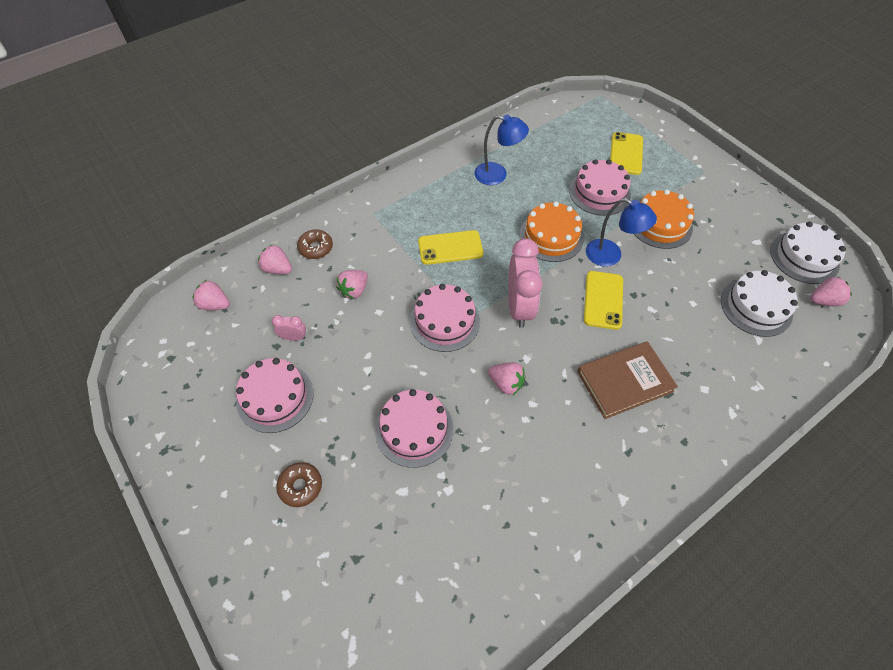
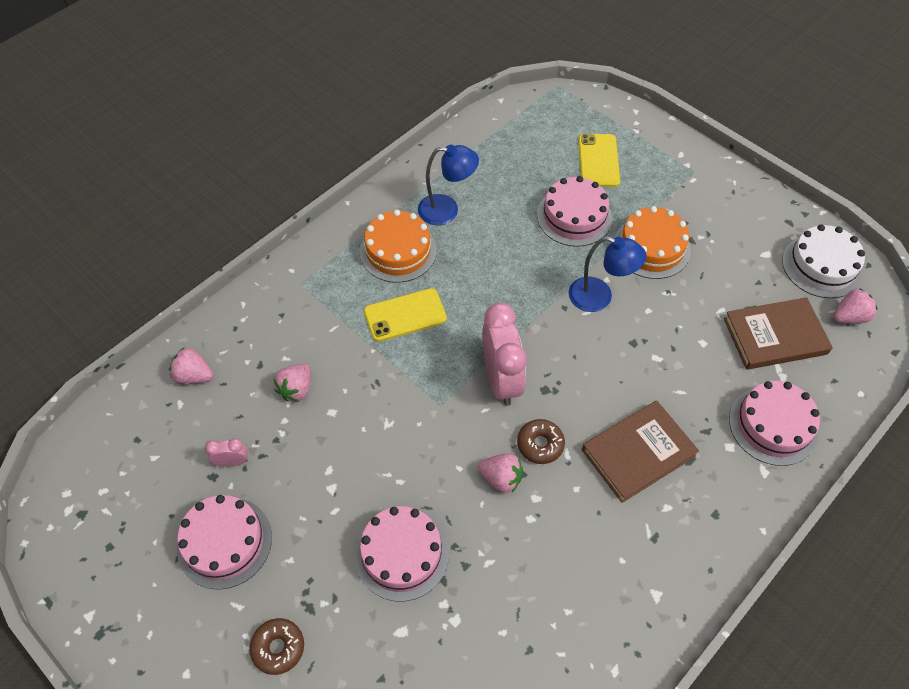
camera: 10 degrees left, 0 degrees up
pink strawberry [193,280,230,310] -> none
brown donut [297,230,333,259] -> brown donut moved to [517,419,565,464]
pink cake [410,284,480,352] -> pink cake moved to [729,381,820,466]
orange cake [519,202,584,262] -> orange cake moved to [360,209,437,283]
yellow phone [584,271,623,330] -> none
white cake [721,270,798,337] -> brown book [724,297,833,370]

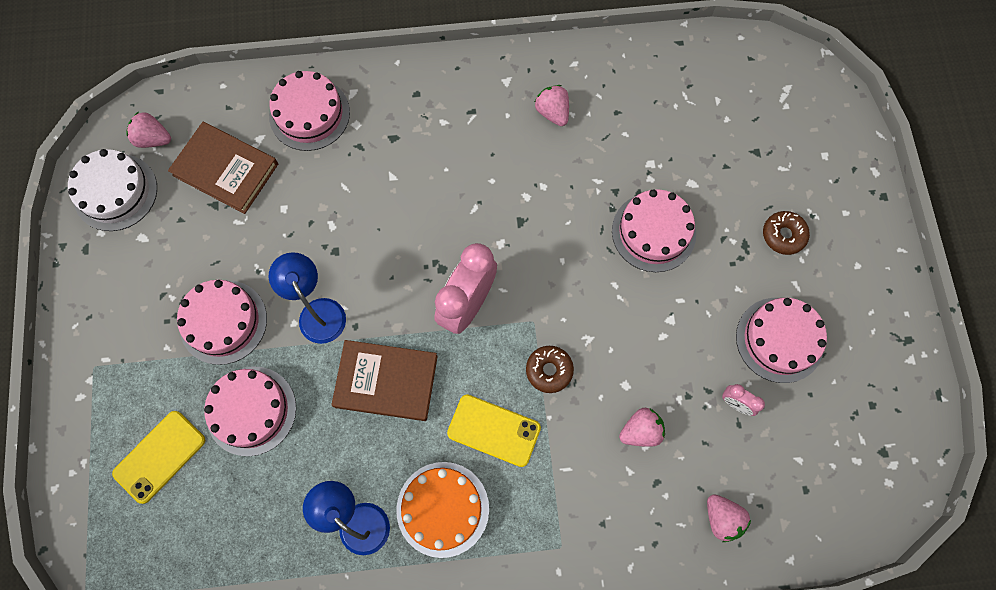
camera: 140 degrees left, 15 degrees up
pink strawberry [478,453,523,493] -> pink strawberry moved to [535,85,569,126]
brown donut [517,419,565,464] -> brown donut moved to [526,346,574,393]
brown book [582,401,699,503] -> brown book moved to [331,340,438,421]
orange cake [614,206,691,279] -> pink cake [177,280,267,365]

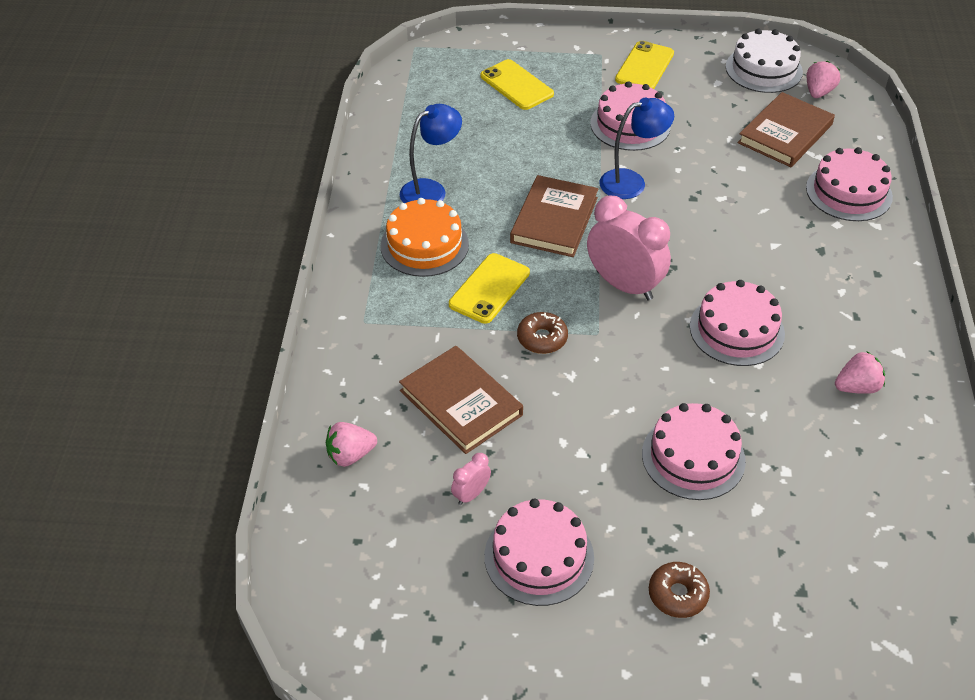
camera: 100 degrees right, 25 degrees down
pink cake [204,367,296,456] -> pink cake moved to [690,280,785,366]
pink strawberry [619,408,665,447] -> brown book [399,346,523,454]
none -> yellow phone [615,41,674,89]

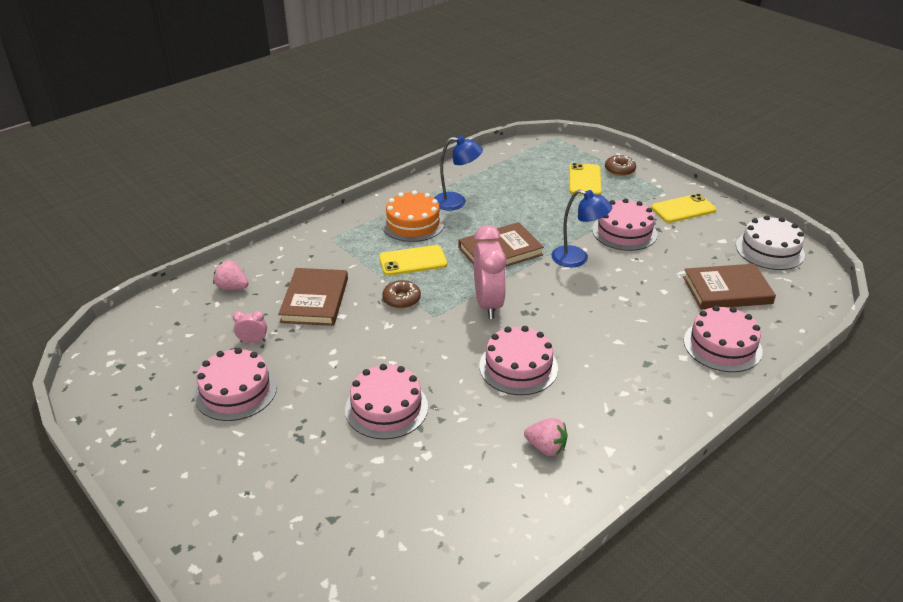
camera: 45 degrees right, 10 degrees down
brown donut [649,562,710,618] -> brown donut moved to [605,155,636,176]
pink strawberry [806,61,840,98] -> none

